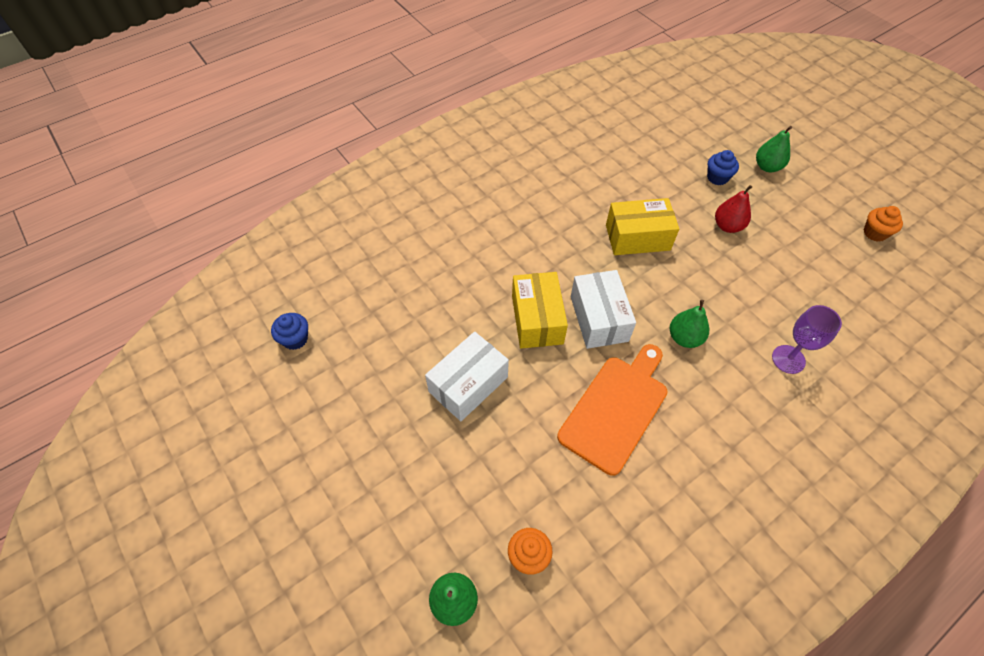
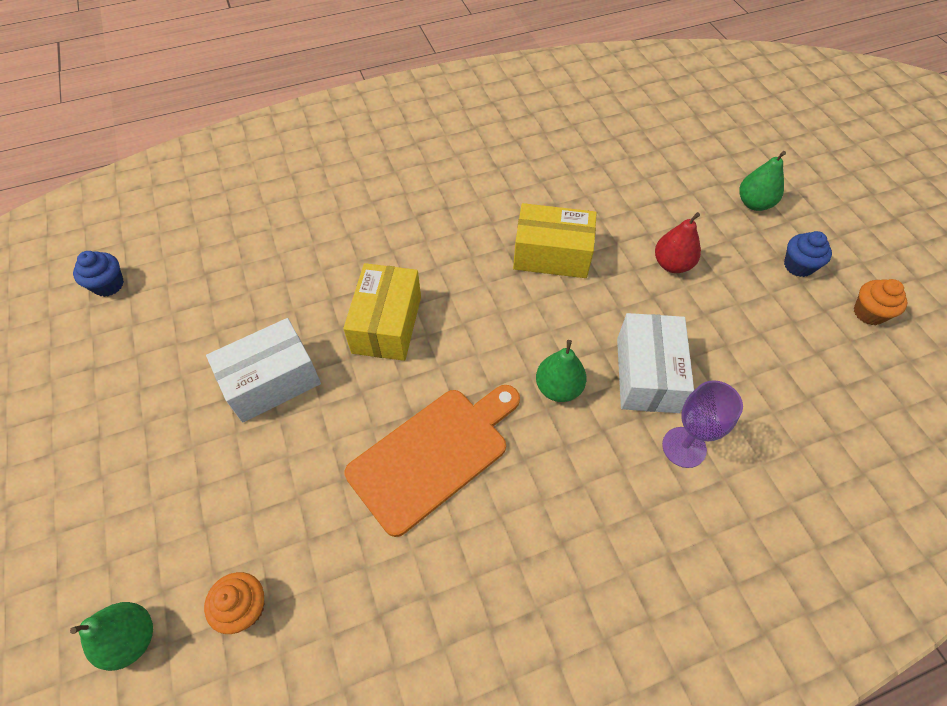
camera: 15 degrees right, 0 degrees up
white box [571,270,636,349] -> white box moved to [617,313,694,413]
blue cupcake [707,150,739,185] -> blue cupcake moved to [784,231,832,277]

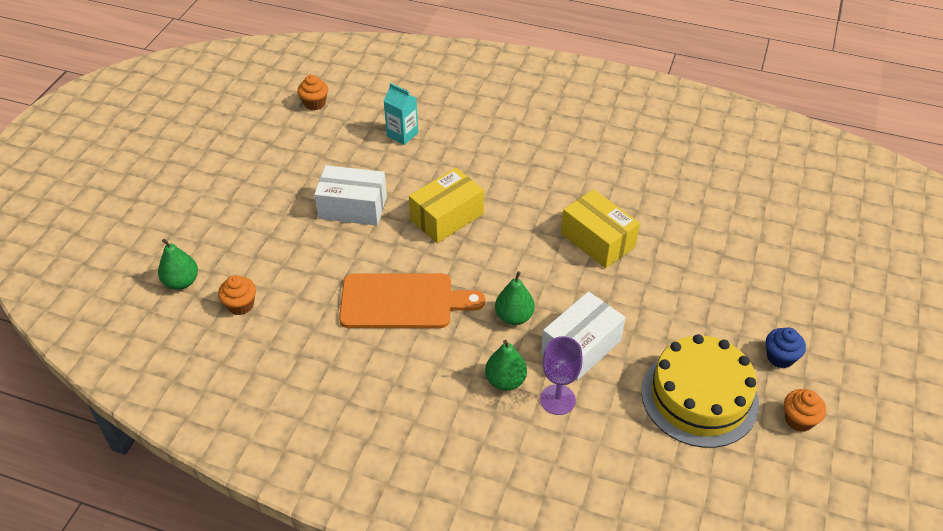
camera: 40 degrees right, 10 degrees down
blue cupcake [73,251,124,297] -> orange cupcake [297,75,328,110]
red pear [655,212,701,273] -> none
green pear [740,151,786,211] -> green pear moved to [485,340,527,391]
none -> turquoise carton [384,83,418,145]
none -> yellow cake [641,334,759,448]

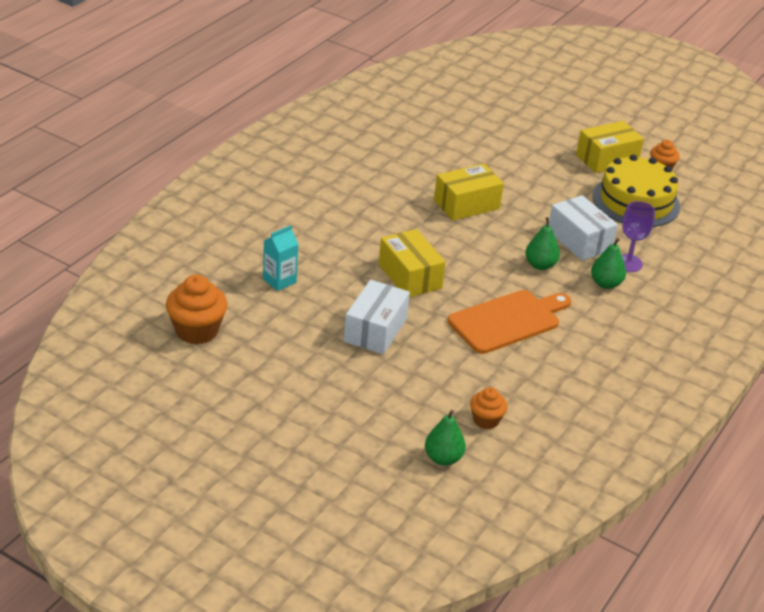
camera: 80 degrees left, 10 degrees down
orange cupcake [297,75,328,110] -> orange cupcake [166,275,227,344], size x1.70
orange cutting board [339,274,485,328] -> orange cutting board turned 45 degrees clockwise [448,290,571,354]
blue cupcake [766,327,806,368] -> yellow box [576,121,644,173]

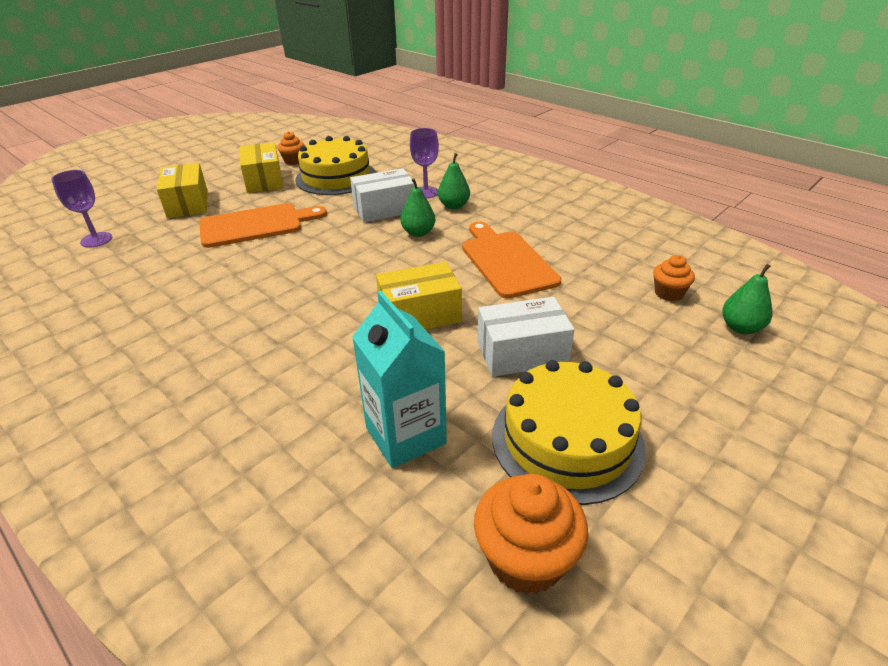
camera: 75 degrees left, 0 degrees up
turquoise carton [263,225,298,291] -> turquoise carton [352,291,447,468], size x1.64
white box [344,280,410,354] -> white box turned 45 degrees counterclockwise [478,297,575,377]
yellow box [434,164,504,220] -> yellow box moved to [157,163,207,218]
none -> purple goblet [51,170,112,248]
none -> orange cutting board [199,203,327,248]
none -> yellow cake [492,360,646,505]

